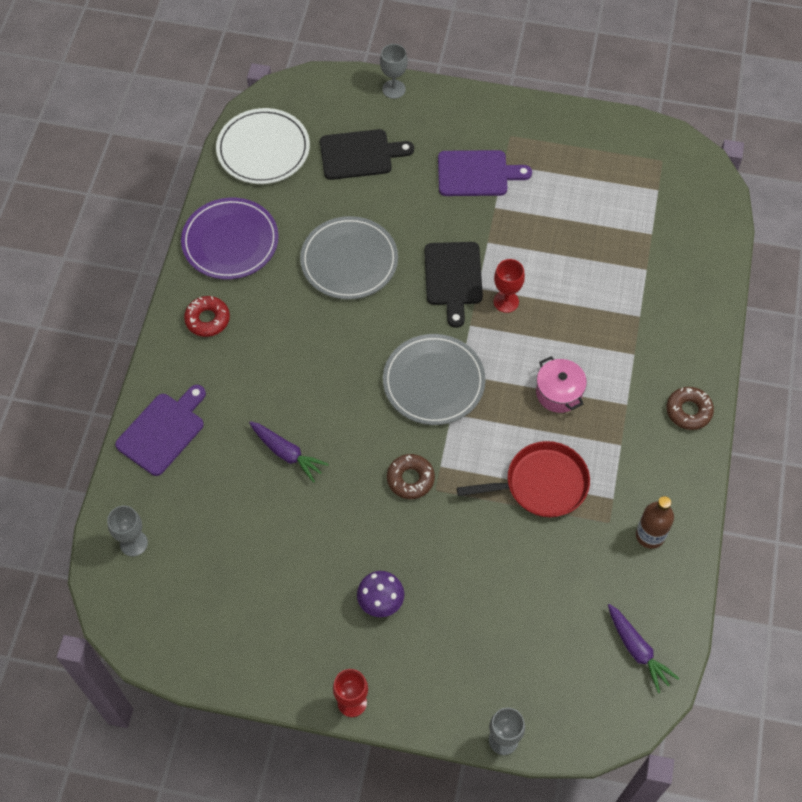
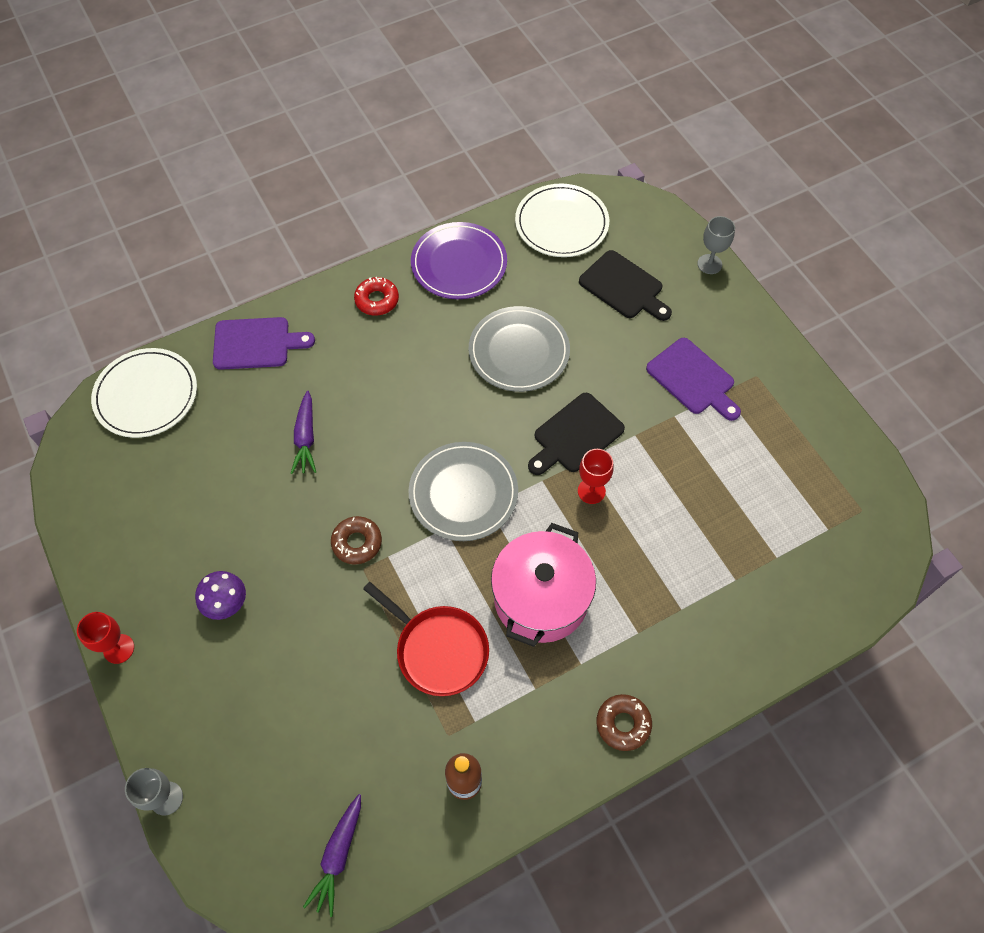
camera: 50 degrees right, 0 degrees up
grey goblet [107,506,148,557] -> white plate [91,348,197,438]
pink pot [536,356,587,413] -> pink pot [491,523,596,647], size x1.82

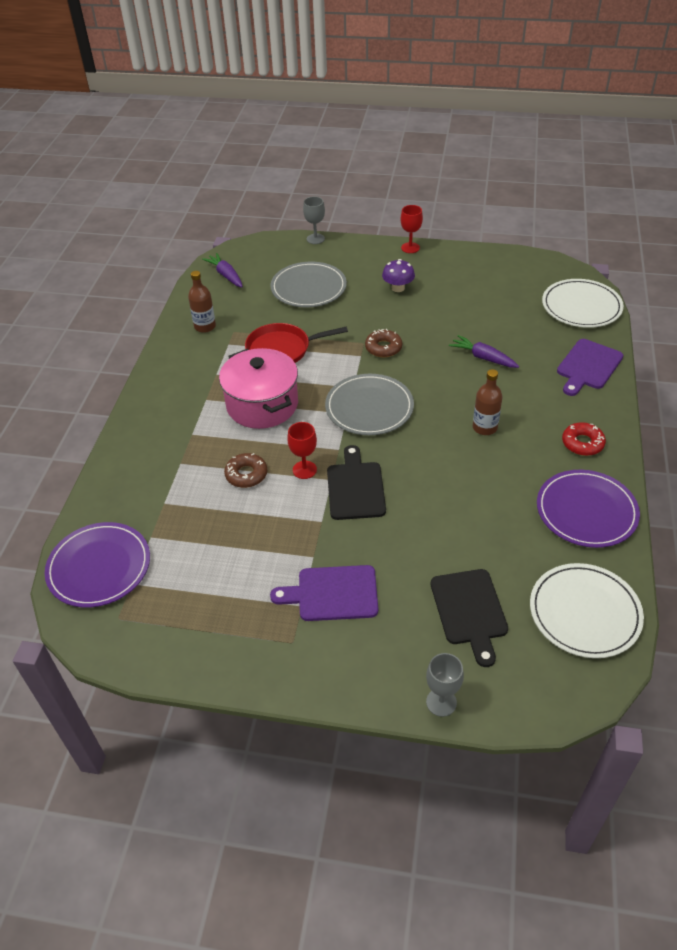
camera: 130 degrees right, 15 degrees down
grey plate [469,306,570,392] -> grey plate moved to [270,262,347,307]
black cutting board [579,250,672,321] -> black cutting board turned 90 degrees counterclockwise [431,569,508,667]
brown donut [596,694,652,751] -> brown donut moved to [224,453,267,488]
none -> purple plate [45,522,150,608]
none -> brown bottle [473,369,502,435]

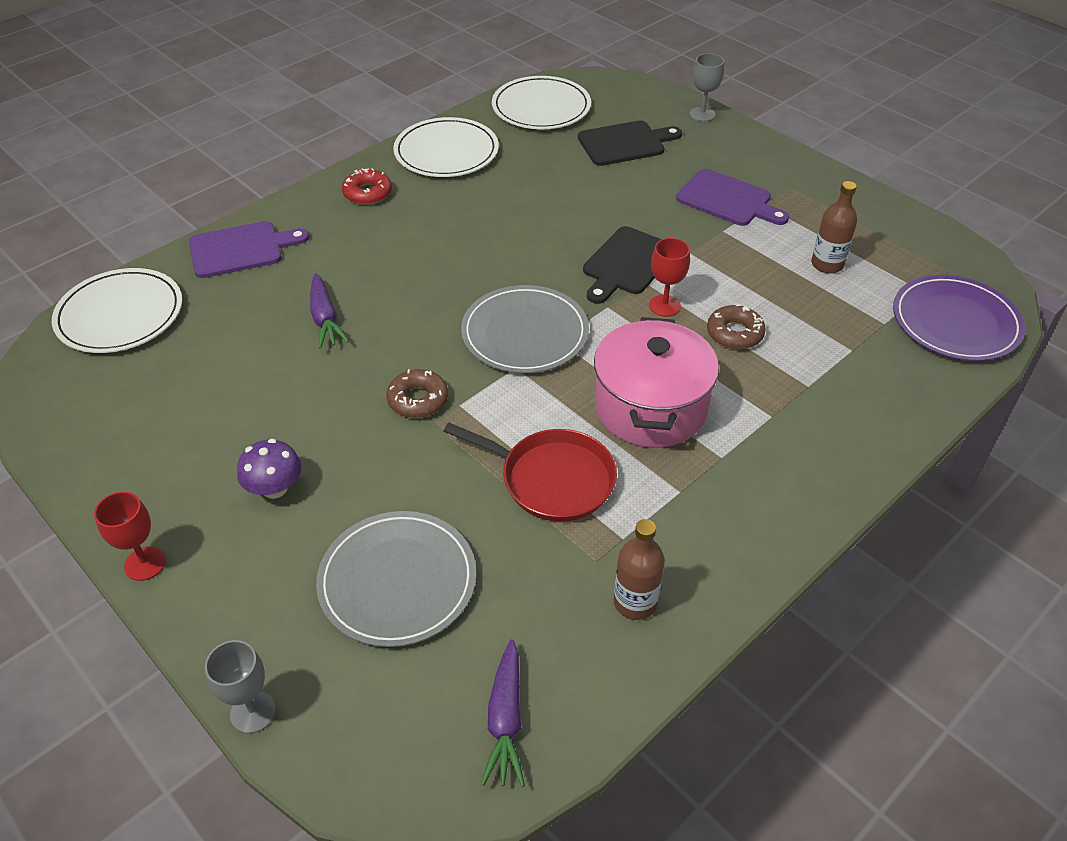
camera: 145 degrees left, 0 degrees up
black cutting board [431,569,508,667] -> black cutting board turned 45 degrees clockwise [578,120,682,166]
brown bottle [473,369,502,435] -> brown bottle moved to [811,181,857,274]
purple plate [537,470,640,548] -> white plate [393,117,499,177]

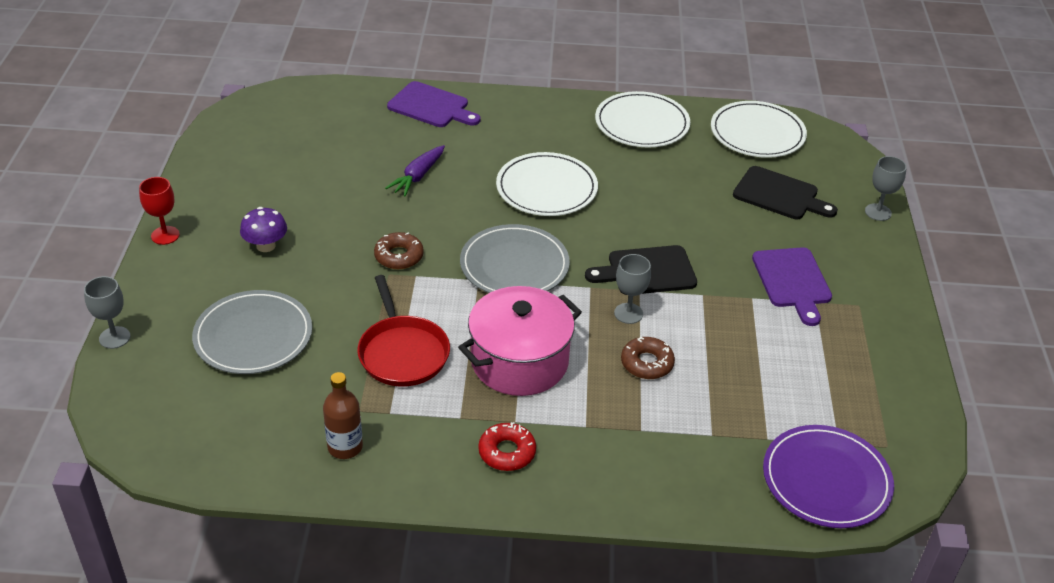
camera: 45 degrees right, 5 degrees down
white plate [52,268,182,353] -> white plate moved to [496,152,598,216]
red donut [342,168,392,205] -> red donut moved to [478,422,536,471]
purple carrot [481,639,525,787] -> none
red goblet [649,238,690,317] -> grey goblet [614,254,651,324]
brown bottle [811,181,857,274] -> none

